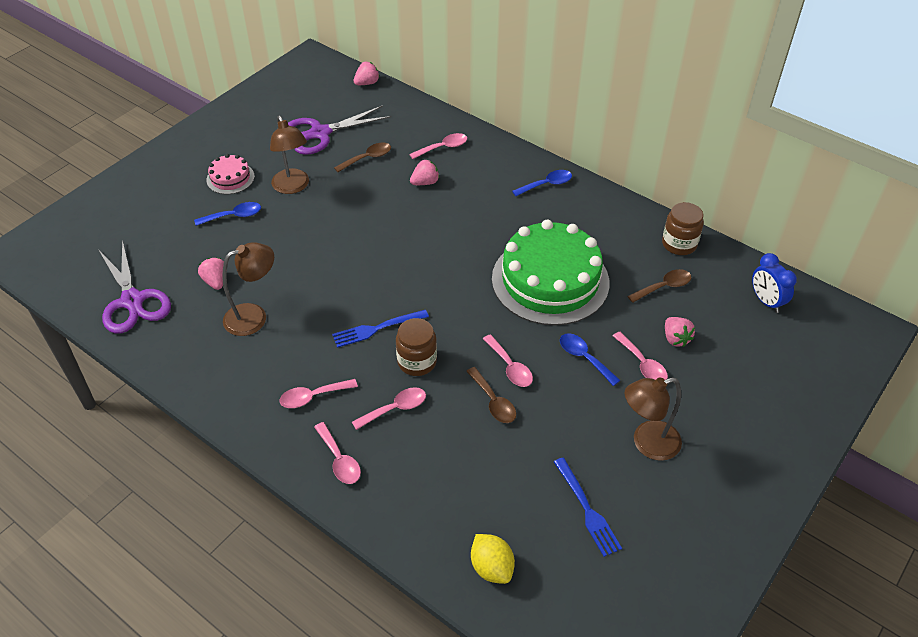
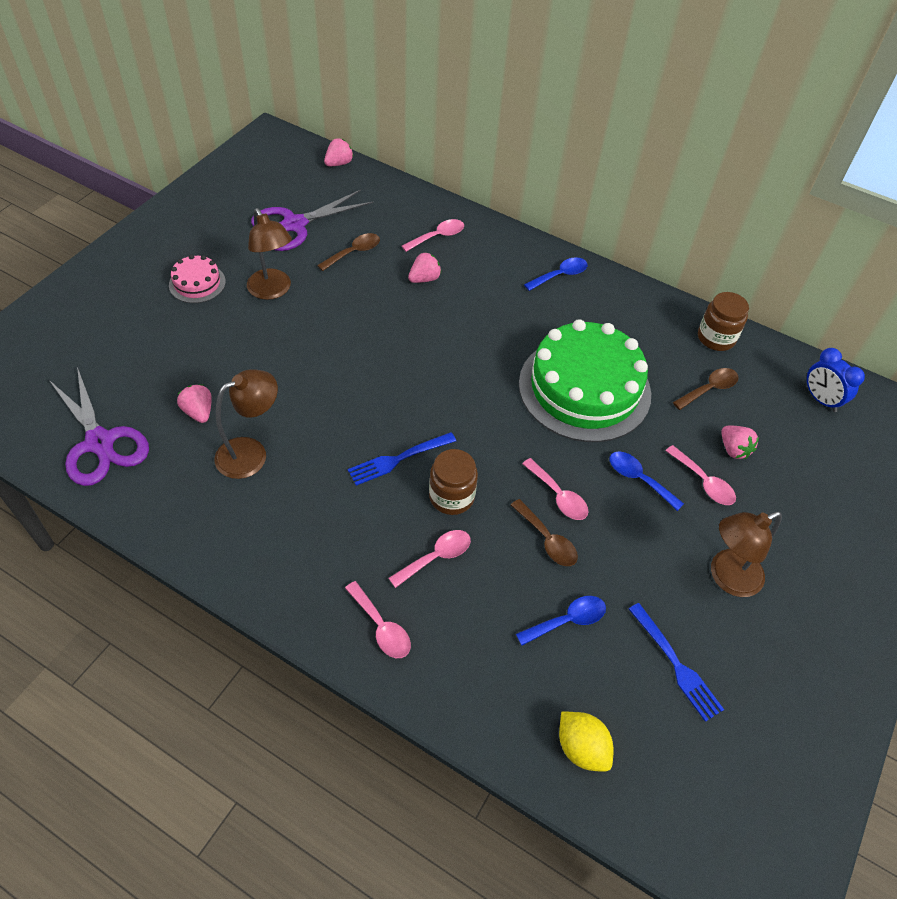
camera: 10 degrees left, 5 degrees up
blue spoon [194,202,261,226] -> blue spoon moved to [516,596,606,646]
pink spoon [279,379,358,408] -> none

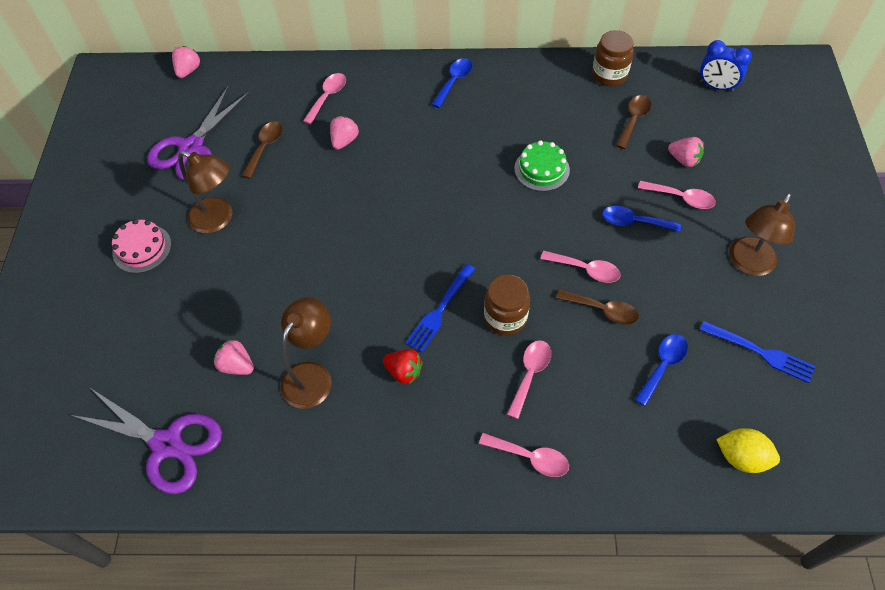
camera: 25 degrees left, 5 degrees up
green cake [519,319,651,442] -> green cake [515,140,570,191], size x0.45
none -> red strawberry [383,349,423,384]

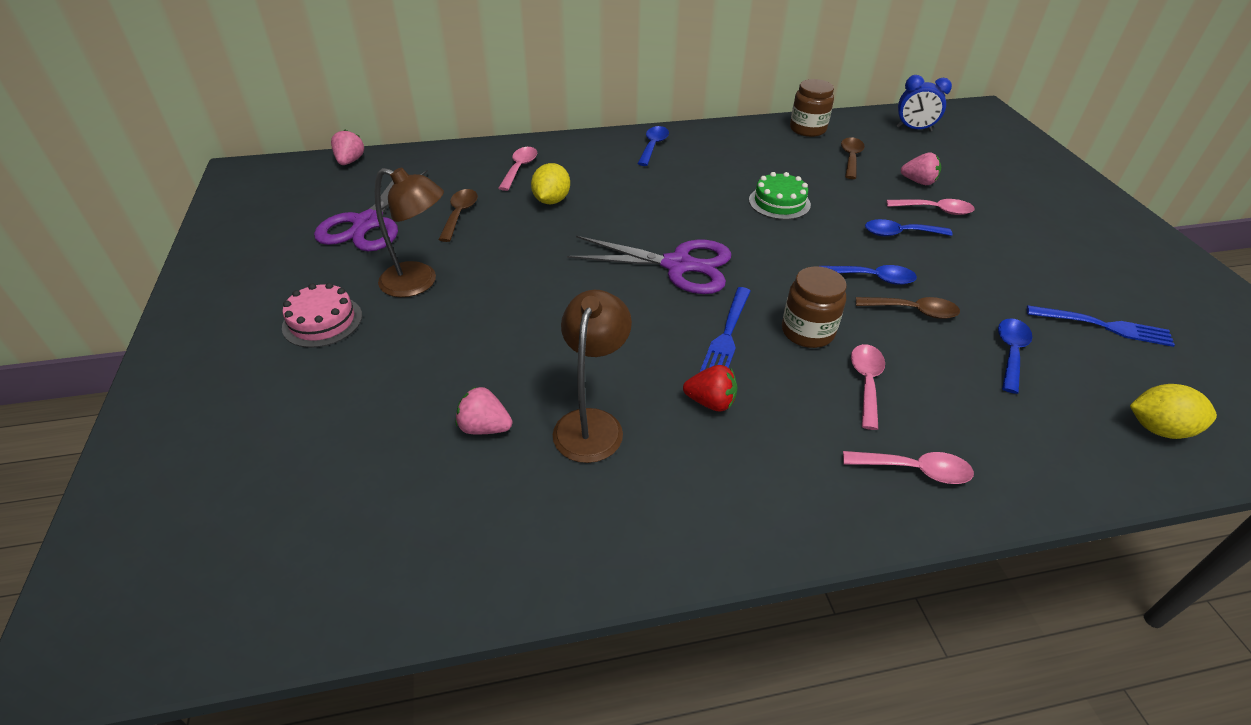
camera: 15 degrees left, 15 degrees down
purple scissors [70,387,222,494] -> purple scissors moved to [567,236,732,294]
pink strawberry [330,116,359,150] -> yellow lemon [531,163,570,204]
pink spoon [540,251,621,283] -> blue spoon [819,265,917,285]
brown lamp [729,193,795,276] -> none

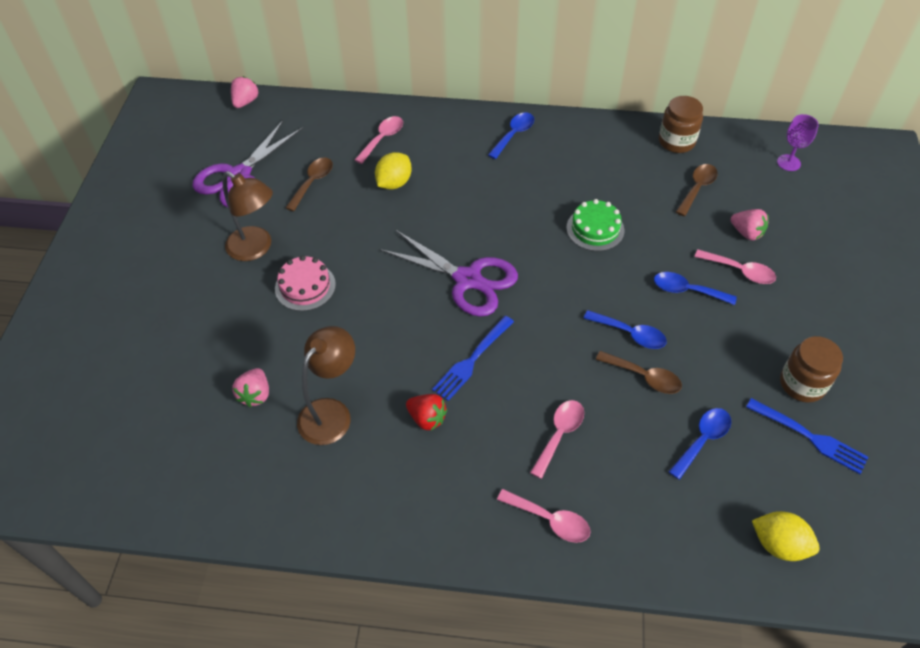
camera: 20 degrees right, 10 degrees up
pink cake [282,283,362,348] -> pink cake moved to [275,255,336,311]
pink strawberry [456,387,512,434] -> pink strawberry turned 120 degrees counterclockwise [233,368,269,407]
brown jar [782,266,847,348] -> brown jar moved to [780,336,843,403]
blue clock [897,75,952,132] -> purple goblet [777,114,819,171]

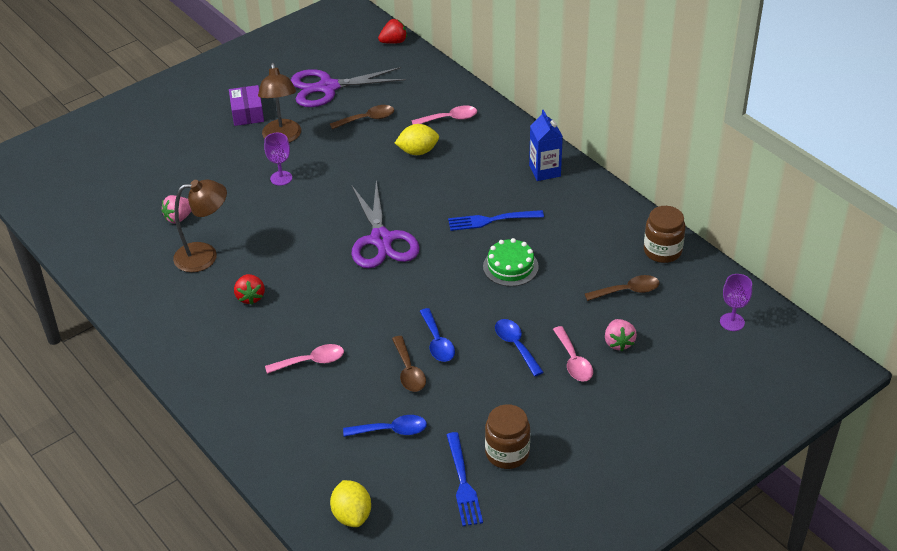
camera: 45 degrees right, 10 degrees down
pink strawberry [231,76,259,108] -> red strawberry [378,19,407,44]
pink cake [275,255,336,311] -> purple goblet [264,133,292,186]
blue fork [432,316,514,401] -> blue fork moved to [448,210,544,231]
blue spoon [488,113,534,159] -> blue carton [529,110,563,181]
pink spoon [497,489,591,543] -> none
none -> purple box [229,85,264,126]

